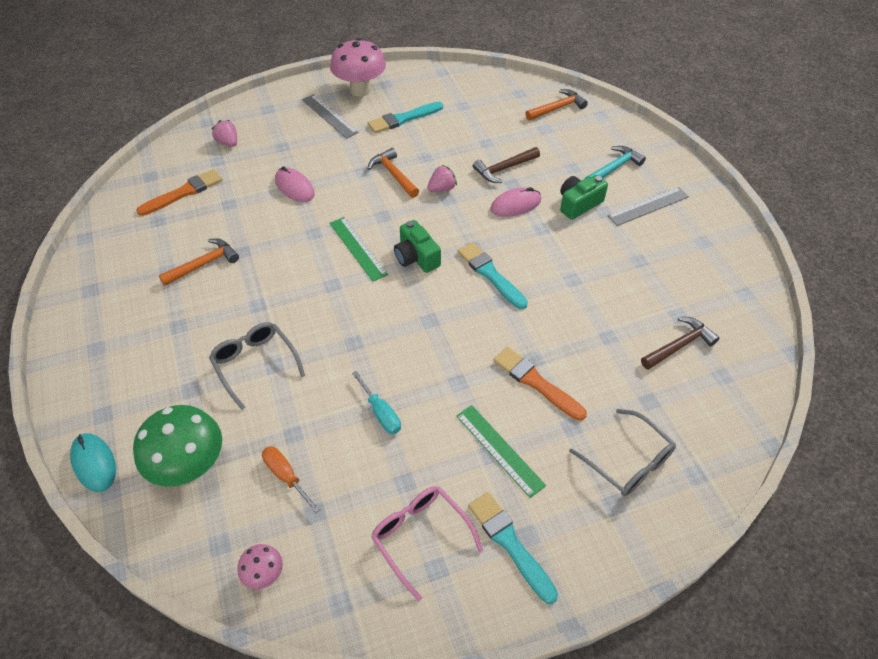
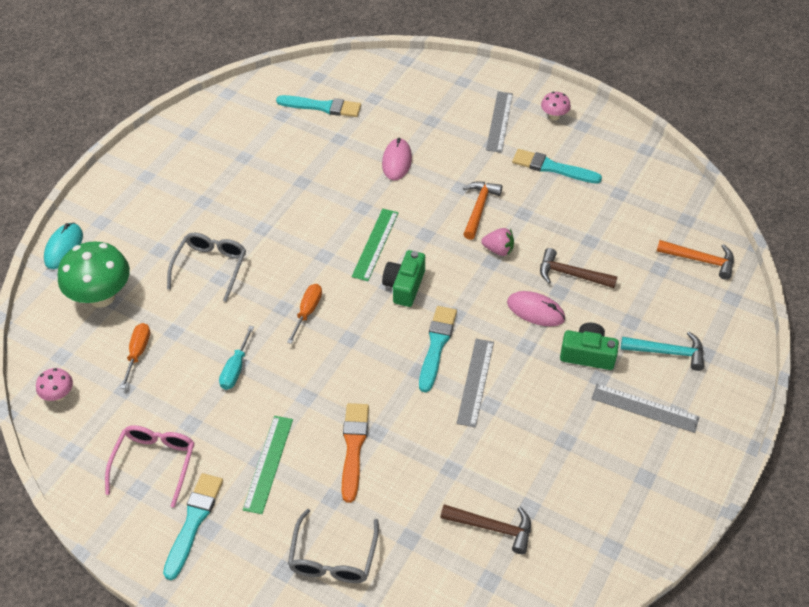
camera: 50 degrees right, 0 degrees up
orange brush [136,169,222,216] -> turquoise brush [276,95,361,117]
orange hammer [159,238,239,286] -> none
pink strawberry [211,120,237,147] -> none
pink mushroom [330,38,386,97] -> pink mushroom [541,92,571,121], size x0.48
none -> orange screwdriver [287,284,322,344]
none -> grey ruler [456,339,494,428]

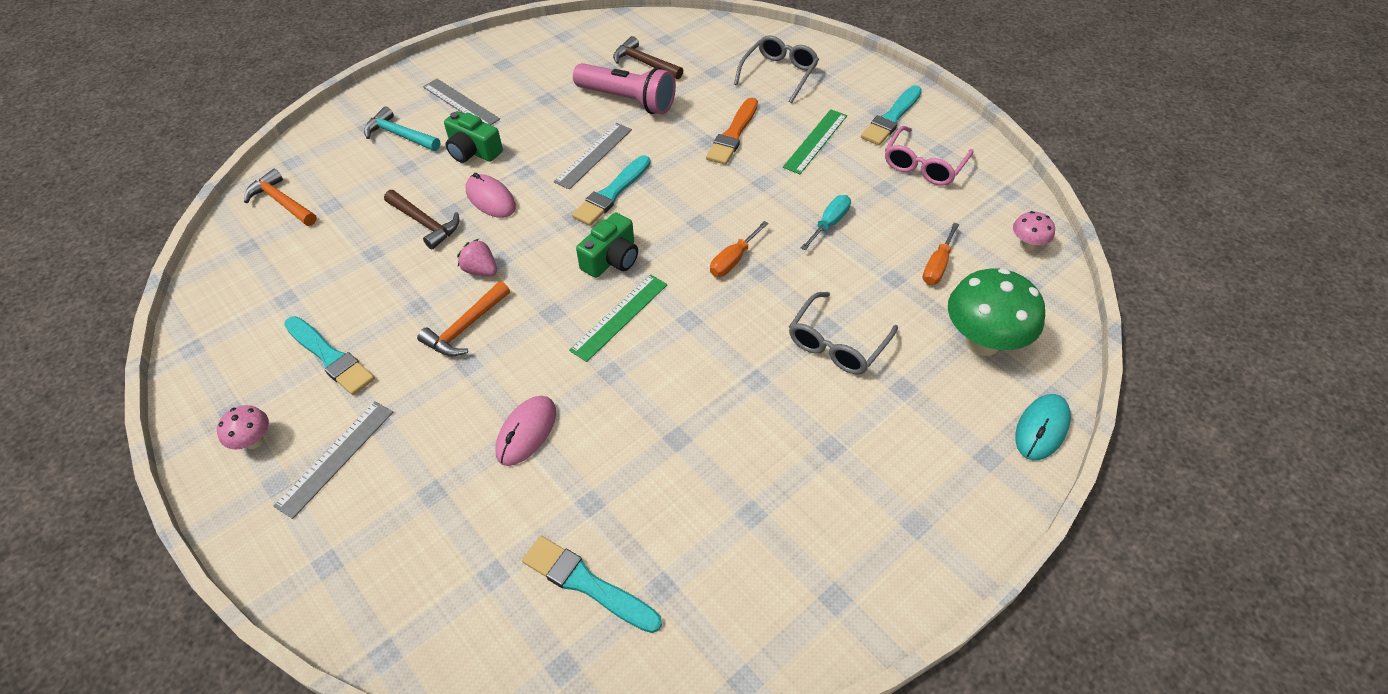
camera: 160 degrees left, 0 degrees up
none -> pink flashlight [573,63,676,114]

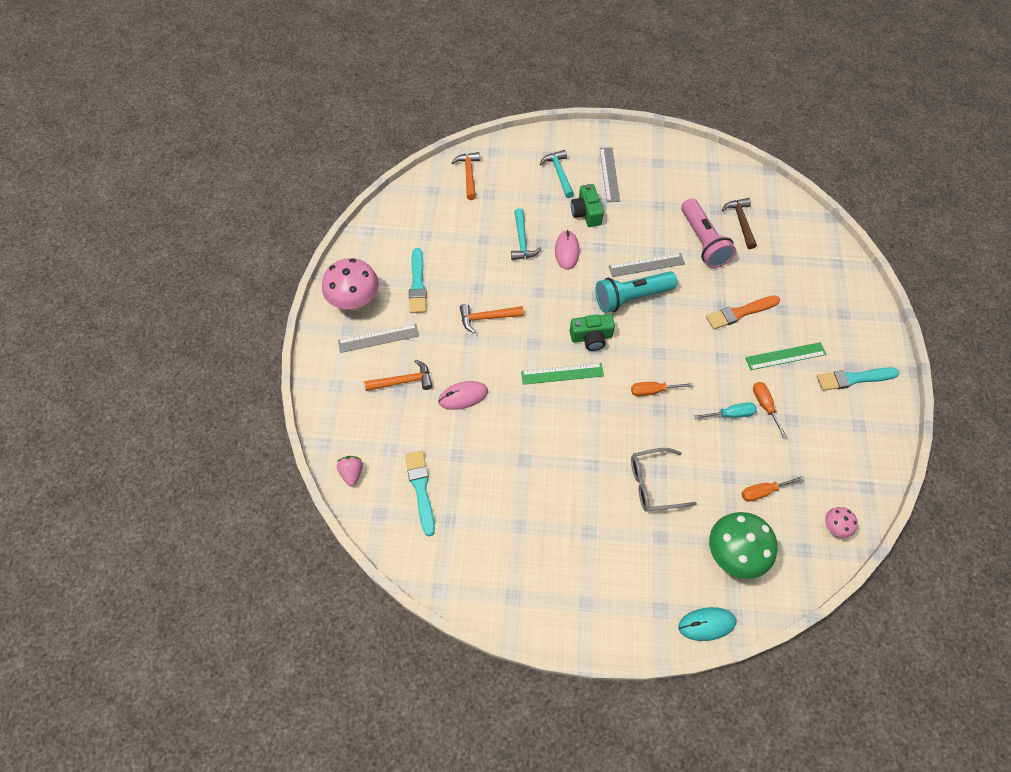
camera: 45 degrees right, 10 degrees up
pink mushroom [217,405,269,449] -> pink mushroom [322,258,379,311], size x2.06
brown hammer [384,190,459,249] -> turquoise hammer [511,208,542,260]
pink strawberry [457,239,497,276] -> pink strawberry moved to [337,456,363,486]
turquoise brush [572,155,651,226] -> turquoise flashlight [595,271,678,313]
grey glasses [734,35,819,103] -> none
pink glasses [885,126,974,186] -> none
none -> orange hammer [364,359,433,391]
none -> orange screwdriver [753,382,787,438]

